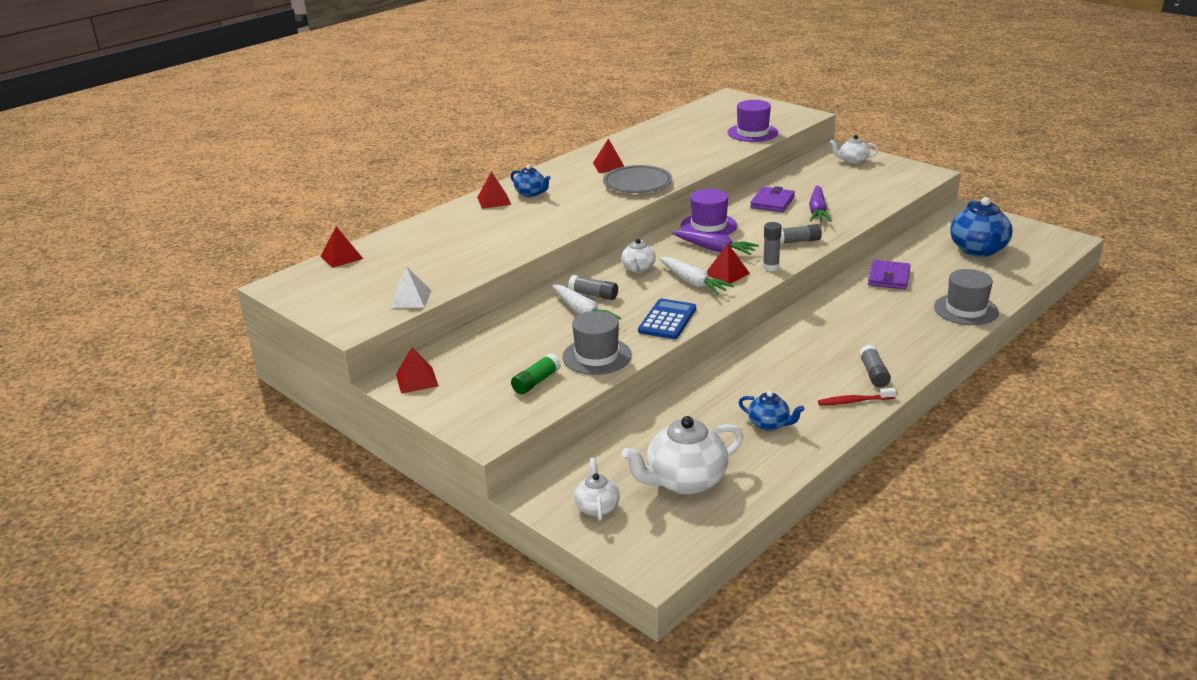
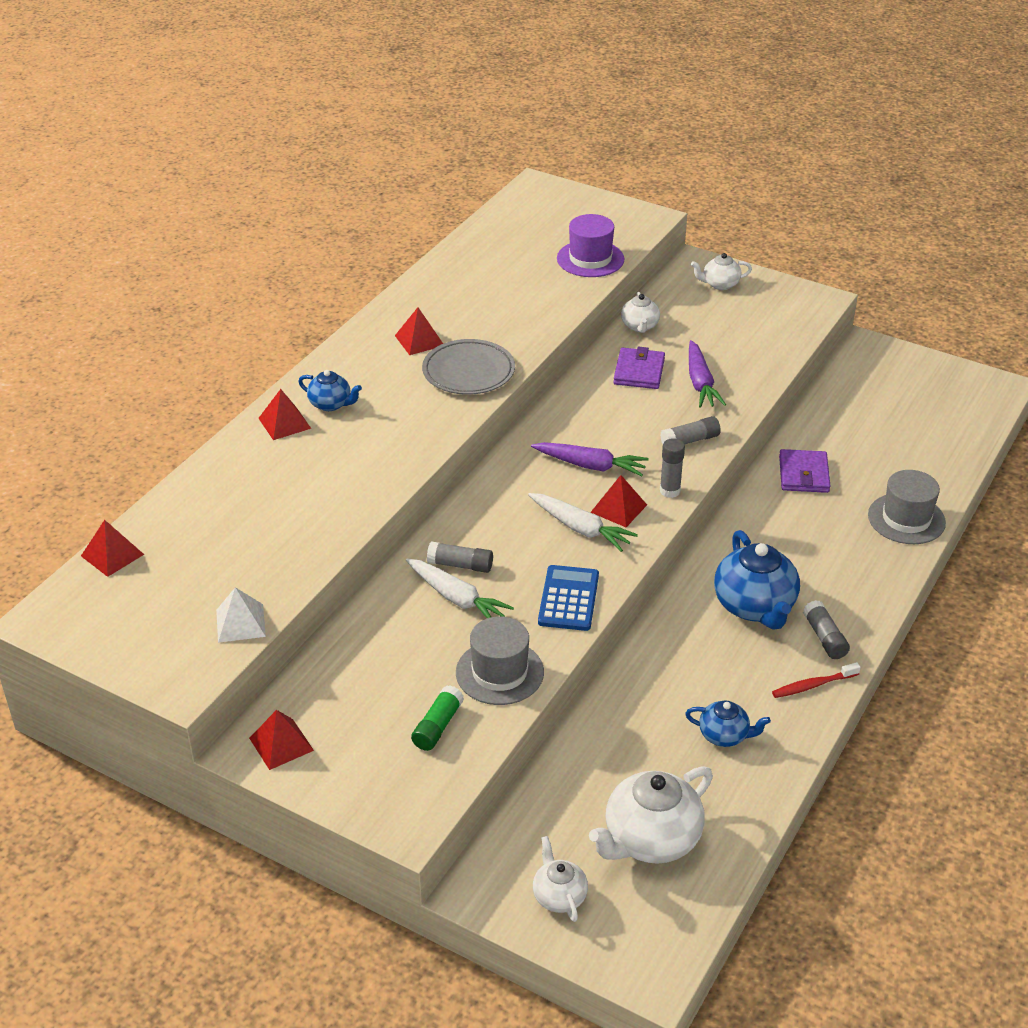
camera: 15 degrees left, 10 degrees up
white teapot [621,239,656,273] -> white teapot moved to [621,292,660,333]
purple hat [681,189,737,235] -> none
blue teapot [950,197,1013,257] -> blue teapot moved to [714,530,800,630]

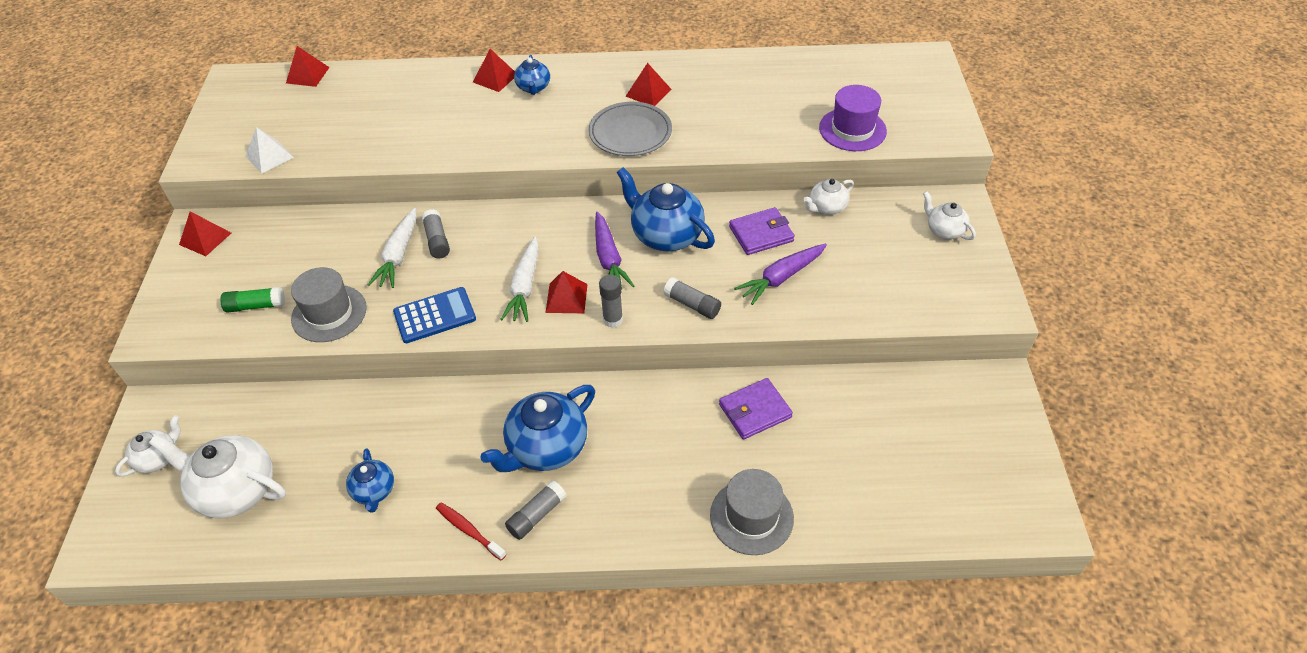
camera: 60 degrees right, 10 degrees up
none -> blue teapot [617,167,715,251]

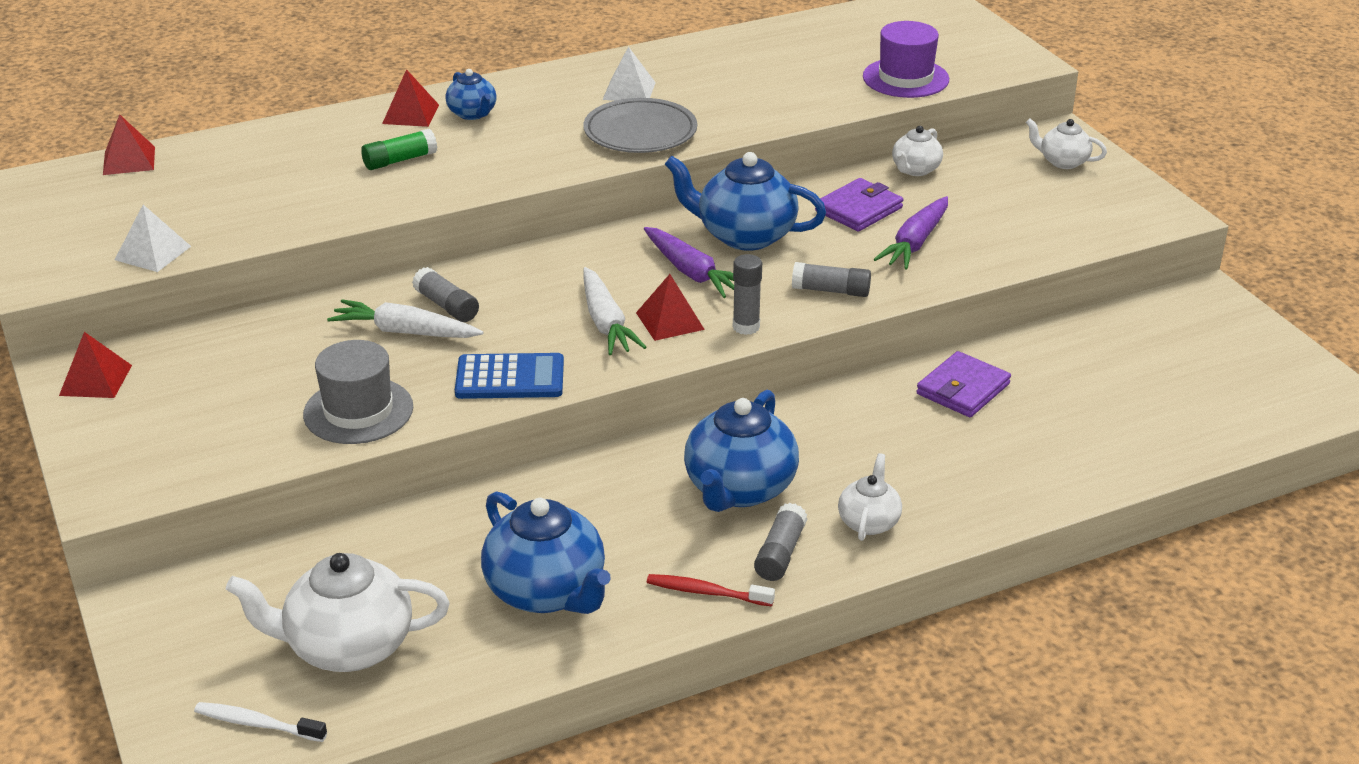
camera: 25 degrees left, 15 degrees down
white teapot [115,415,181,477] -> white teapot moved to [838,453,902,541]
green glue stick [220,287,285,313] -> green glue stick moved to [361,129,437,170]
blue teapot [346,448,394,513] -> blue teapot [481,491,611,614], size x1.83
white carrot [368,208,417,288] -> white carrot turned 120 degrees clockwise [327,299,483,338]
blue calculator [393,287,476,343] -> blue calculator turned 45 degrees clockwise [455,353,564,399]
red pyramid [626,63,671,106] -> white pyramid [602,46,656,101]
grey hat [710,469,794,555] -> none
none -> white toothbrush [194,702,327,742]

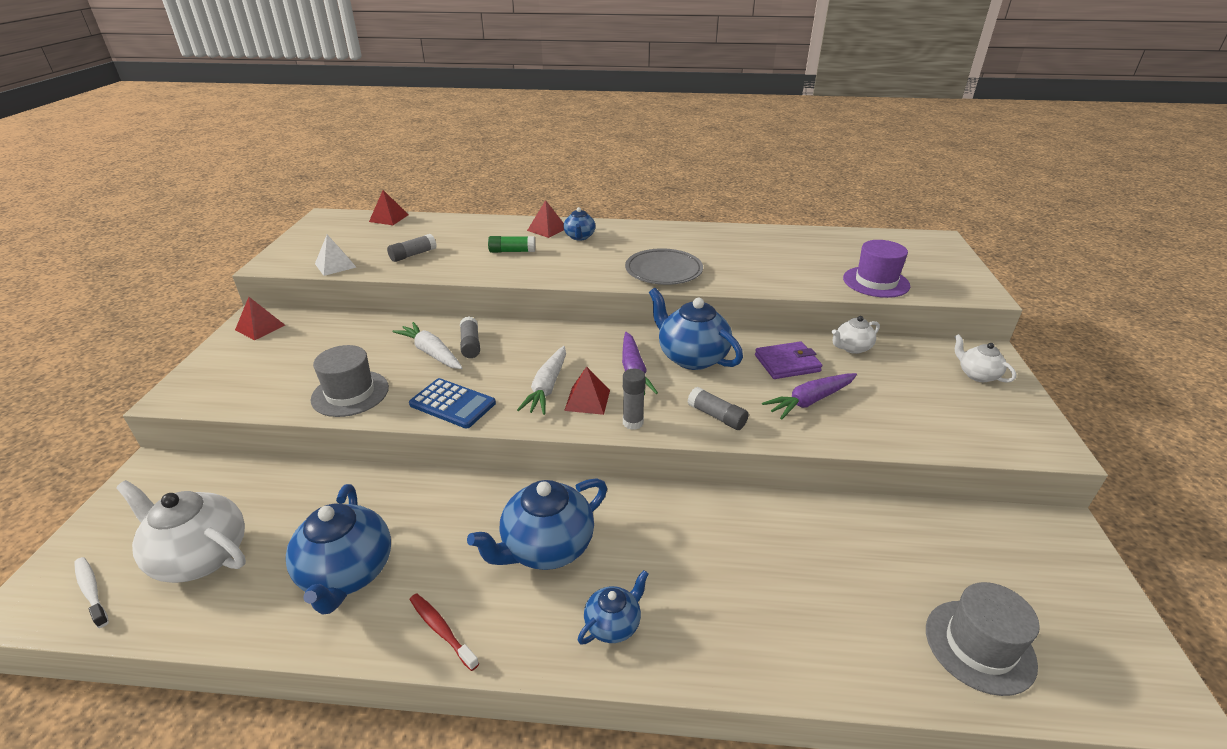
camera: 30 degrees right, 0 degrees up
white pyramid [602,46,656,101] -> none
grey glue stick [754,503,807,581] -> grey glue stick moved to [387,234,437,262]
white teapot [838,453,902,541] -> blue teapot [578,570,649,645]
purple wallet [916,351,1011,417] -> none
none -> grey hat [926,582,1040,696]

